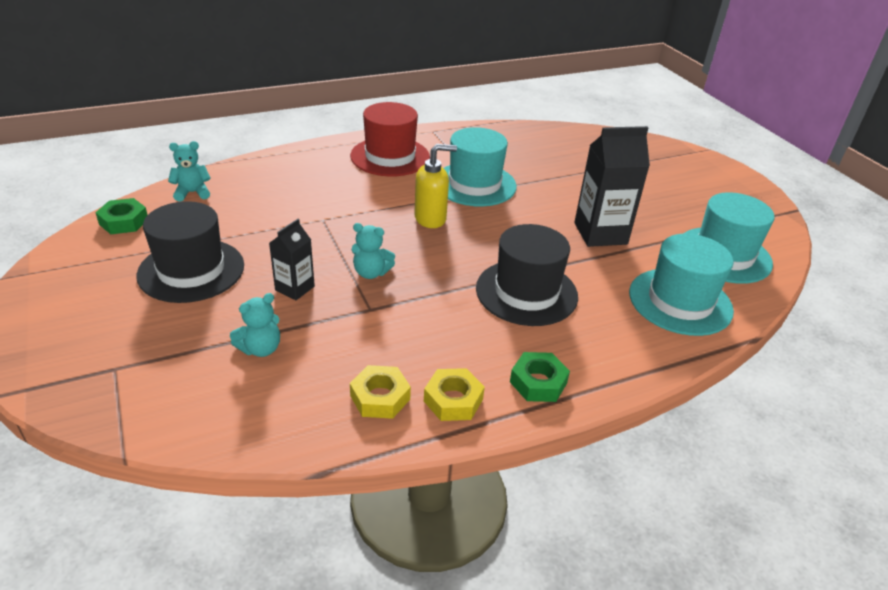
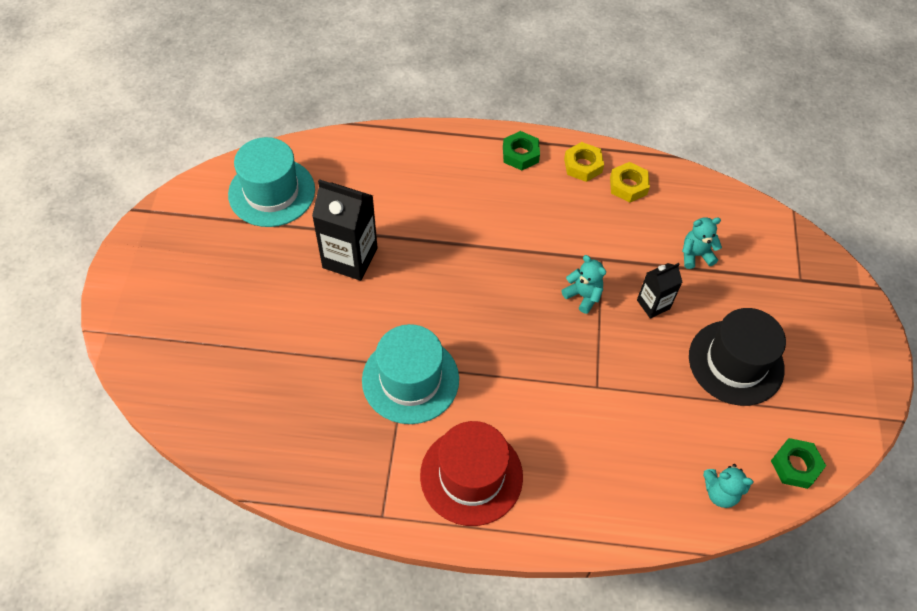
camera: 150 degrees left, 20 degrees up
yellow soap dispenser [414,144,457,228] -> none
black hat [476,224,578,326] -> none
turquoise hat [629,234,734,336] -> none

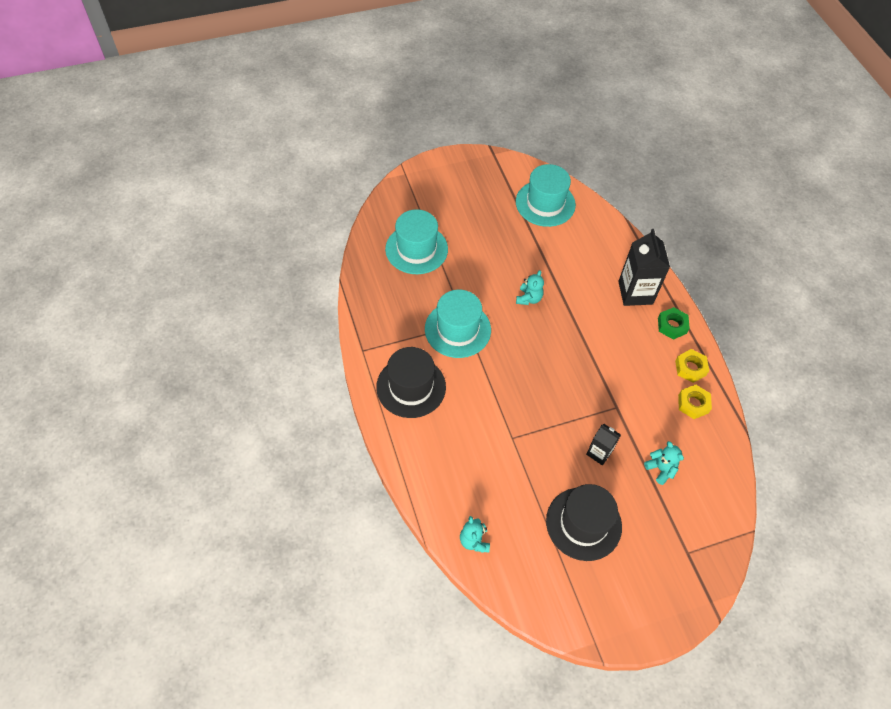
camera: 65 degrees right, 0 degrees up
black carton [312,179,378,281] -> black carton moved to [618,229,670,306]
red hat [420,421,523,526] -> black hat [376,347,446,418]
turquoise teddy bear [562,255,606,314] -> turquoise teddy bear moved to [516,270,544,305]
green nut [771,438,826,489] -> none
none -> turquoise hat [385,209,448,274]

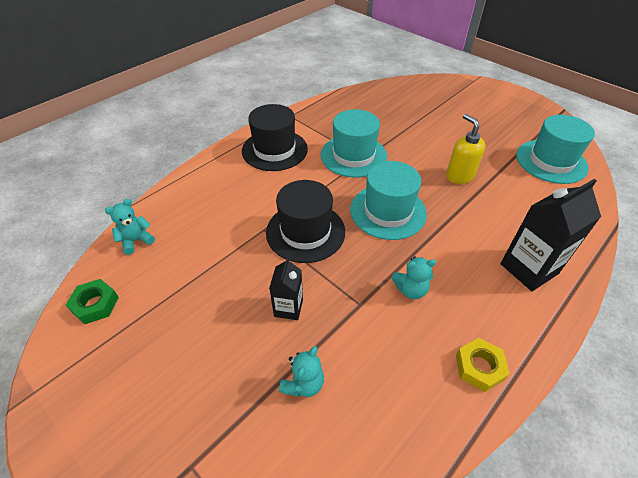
camera: 65 degrees right, 10 degrees down
turquoise hat [385,209,448,274] -> turquoise hat moved to [350,161,427,240]
turquoise teddy bear [516,270,544,305] -> turquoise teddy bear moved to [392,256,437,299]
black hat [546,484,622,561] -> black hat moved to [266,180,345,263]
green nut [658,307,690,340] -> green nut moved to [66,279,119,324]
yellow nut [678,384,712,419] -> none
none -> yellow soap dispenser [446,114,485,184]

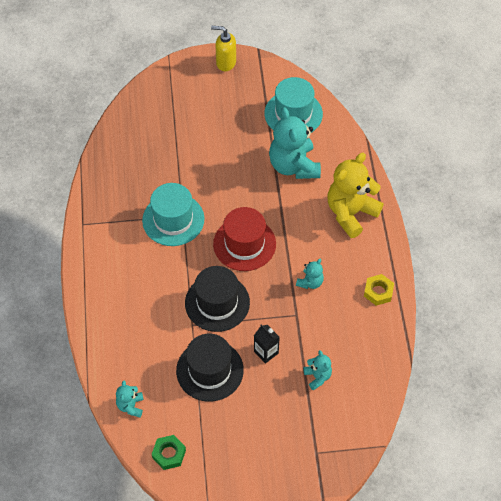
camera: 50 degrees left, 10 degrees up
black hat [242,104,308,171] -> black hat moved to [176,334,244,402]
turquoise hat [350,161,427,240] -> red hat [213,207,276,271]
yellow soap dispenser [446,114,485,184] -> yellow soap dispenser moved to [211,26,236,71]
black carton [500,179,601,291] -> yellow teddy bear [328,153,384,238]
none -> turquoise teddy bear [269,107,321,179]

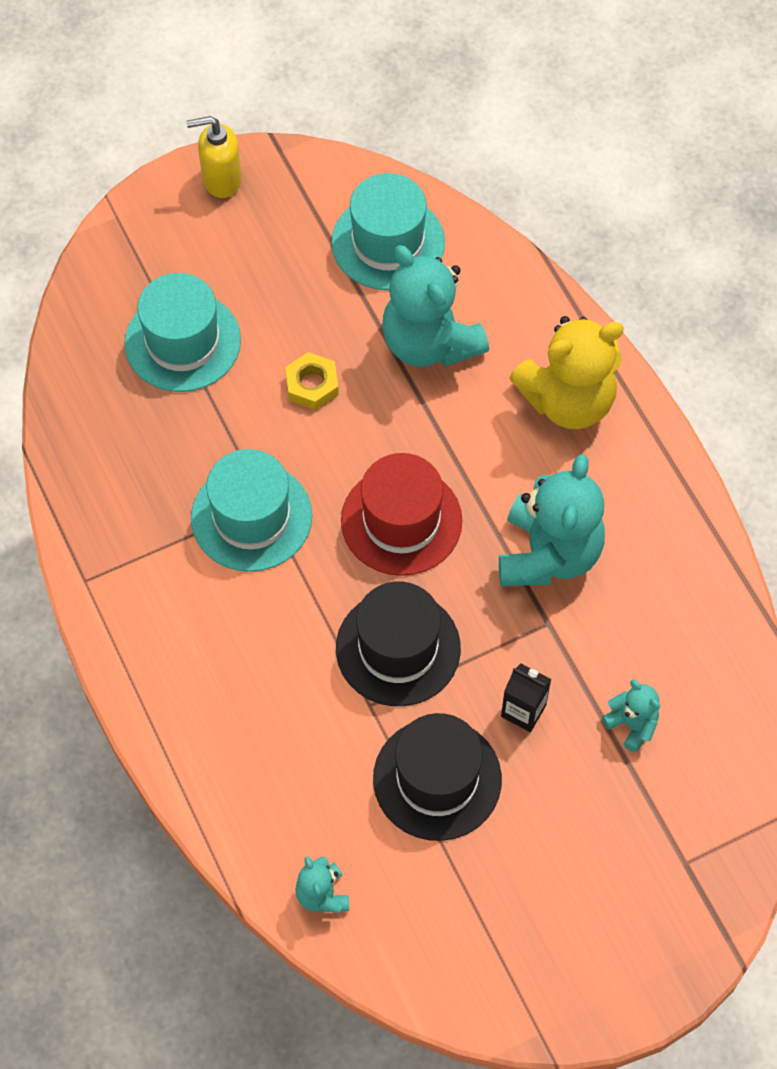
camera: 20 degrees left, 5 degrees up
green nut [152,435,186,470] -> none
turquoise teddy bear [296,259,324,289] -> turquoise teddy bear [499,454,605,586], size x2.12
yellow teddy bear [328,153,384,238] -> yellow teddy bear turned 135 degrees counterclockwise [509,316,624,429]
yellow nut [364,274,394,306] -> yellow nut moved to [285,352,339,410]
none -> turquoise hat [124,273,241,392]

